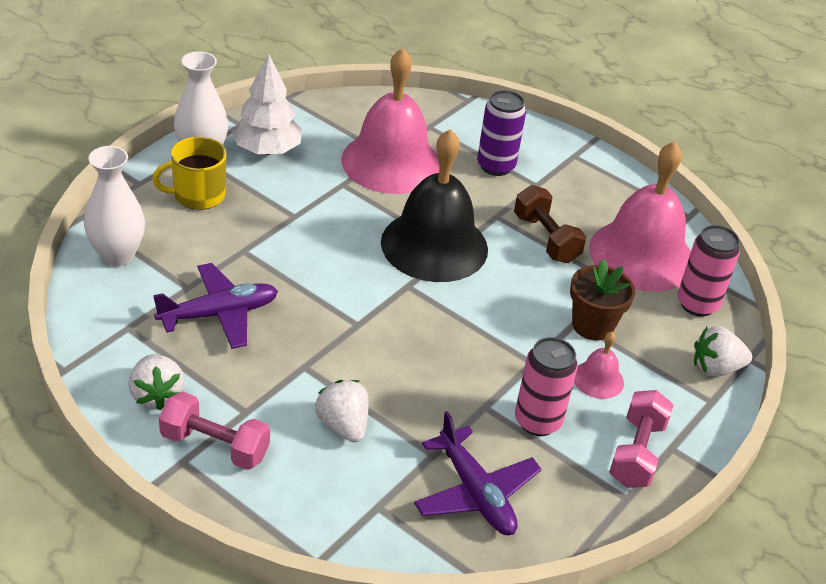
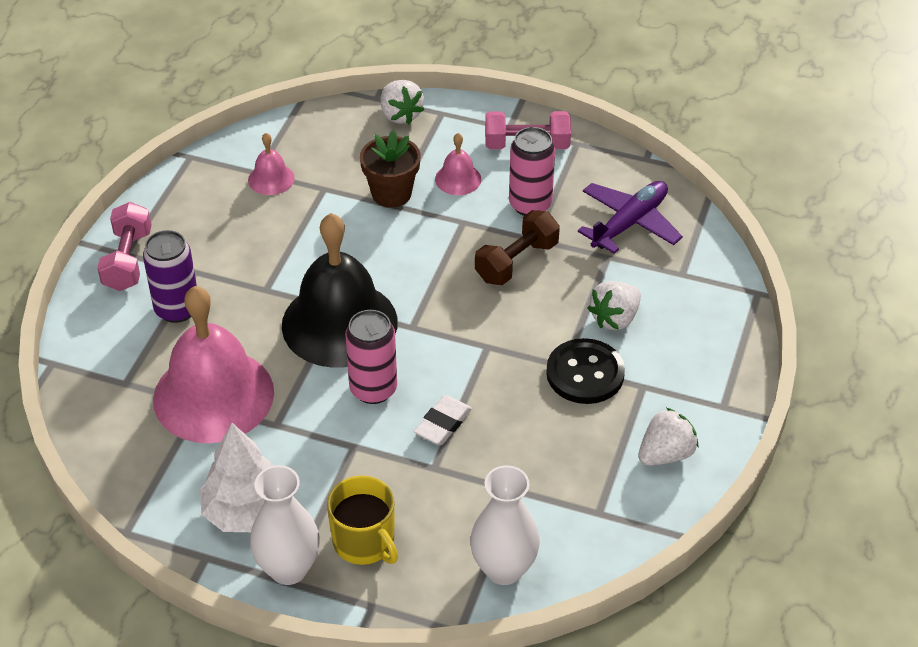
camera: 105 degrees left, 5 degrees up
purple plane [153,263,278,349] -> none
pink dumbbell [159,392,270,470] -> pink dumbbell moved to [97,202,152,291]
brown dumbbell [514,185,586,263] -> brown dumbbell moved to [475,210,560,285]
pink bell [589,141,691,292] -> pink bell [248,133,295,195], size x0.43
pink can [678,225,740,317] -> pink can moved to [345,310,397,404]
none -> white eraser [414,395,472,445]
none -> black button [546,338,625,404]

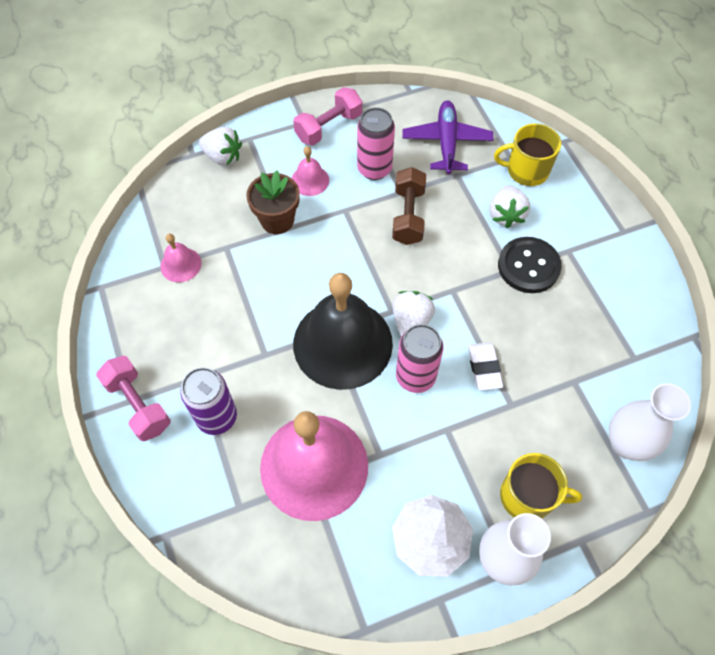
camera: 40 degrees left, 15 degrees up
white strawberry [638,408,698,466] -> white strawberry moved to [392,291,435,337]
none -> yellow mug [494,123,561,186]

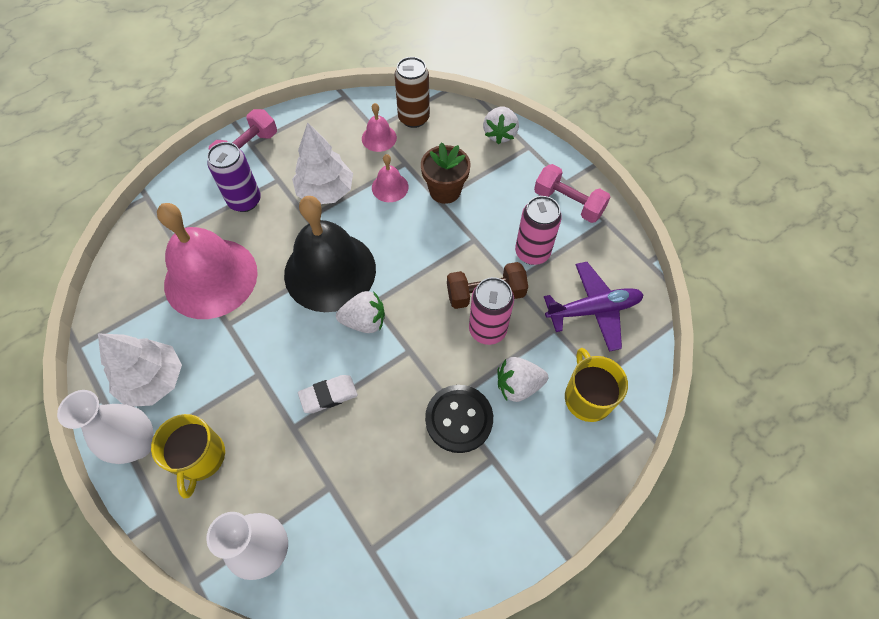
camera: 75 degrees right, 0 degrees up
pink bell [292,146,329,196] -> pink bell moved to [372,154,409,202]
pink can [396,324,444,393] -> pink can moved to [469,277,514,345]
none -> white tree [292,122,353,204]
none -> brown can [395,57,430,128]

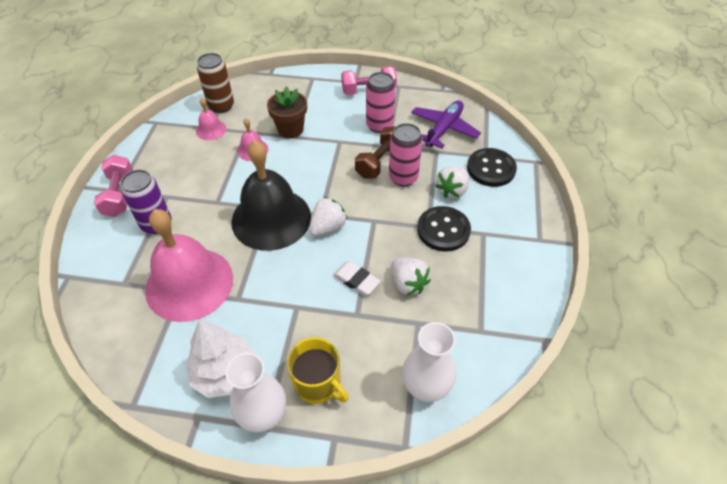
camera: 45 degrees left, 10 degrees down
white tree [292,122,353,204] -> none
white eraser [298,375,358,413] -> white eraser turned 75 degrees counterclockwise [333,261,380,295]
white strawberry [483,107,519,144] -> white strawberry moved to [391,258,431,296]
yellow mug [565,348,628,422] -> black button [467,148,517,187]

